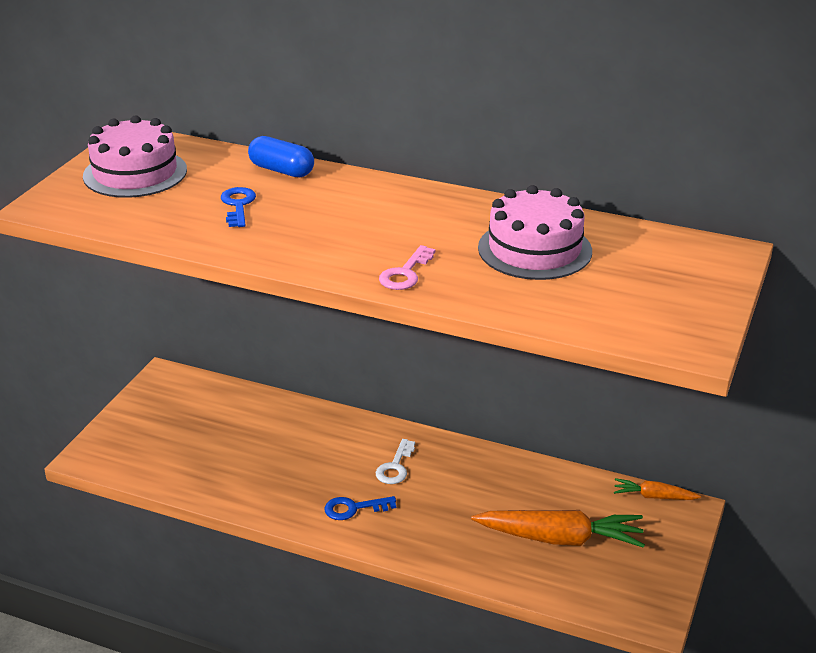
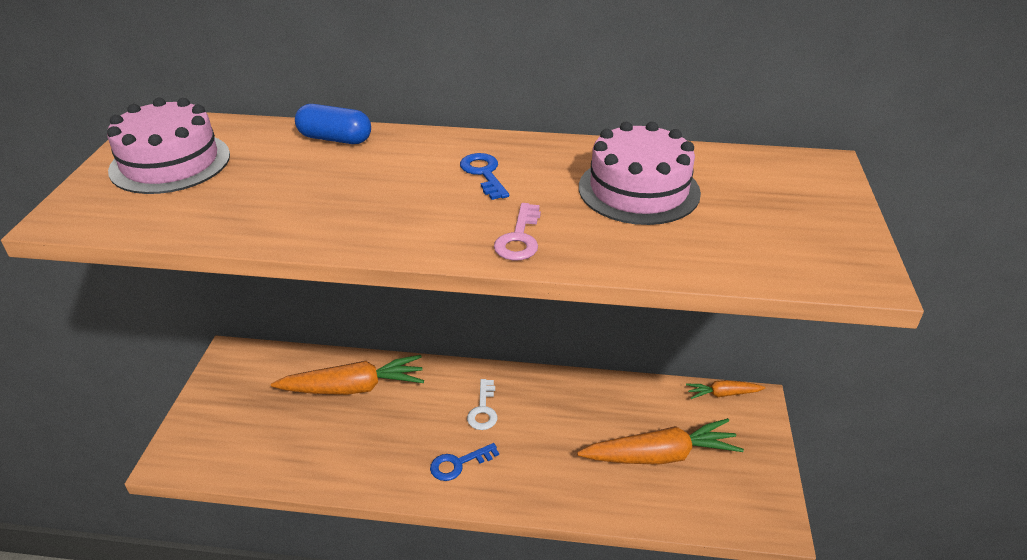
camera: 15 degrees left, 5 degrees up
blue key [221,187,256,227] -> blue key moved to [460,153,509,200]
none -> orange carrot [271,355,424,395]

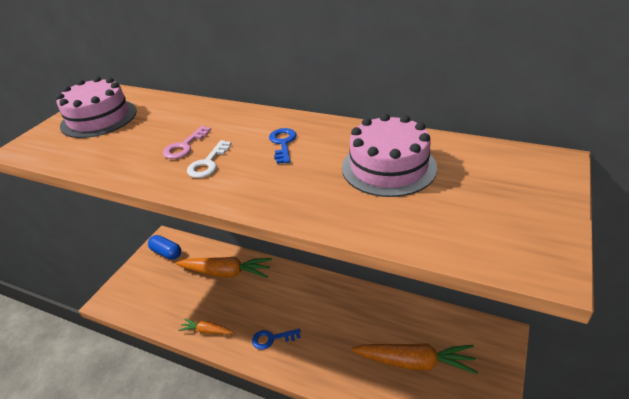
camera: 20 degrees right, 0 degrees up
blue capsule [295,104,371,144] -> blue capsule moved to [148,235,181,260]
white key [467,379,497,430] -> white key moved to [187,140,232,178]
pink key [494,203,541,260] -> pink key moved to [163,126,211,159]
orange carrot [686,380,765,399] -> orange carrot moved to [178,318,235,335]

